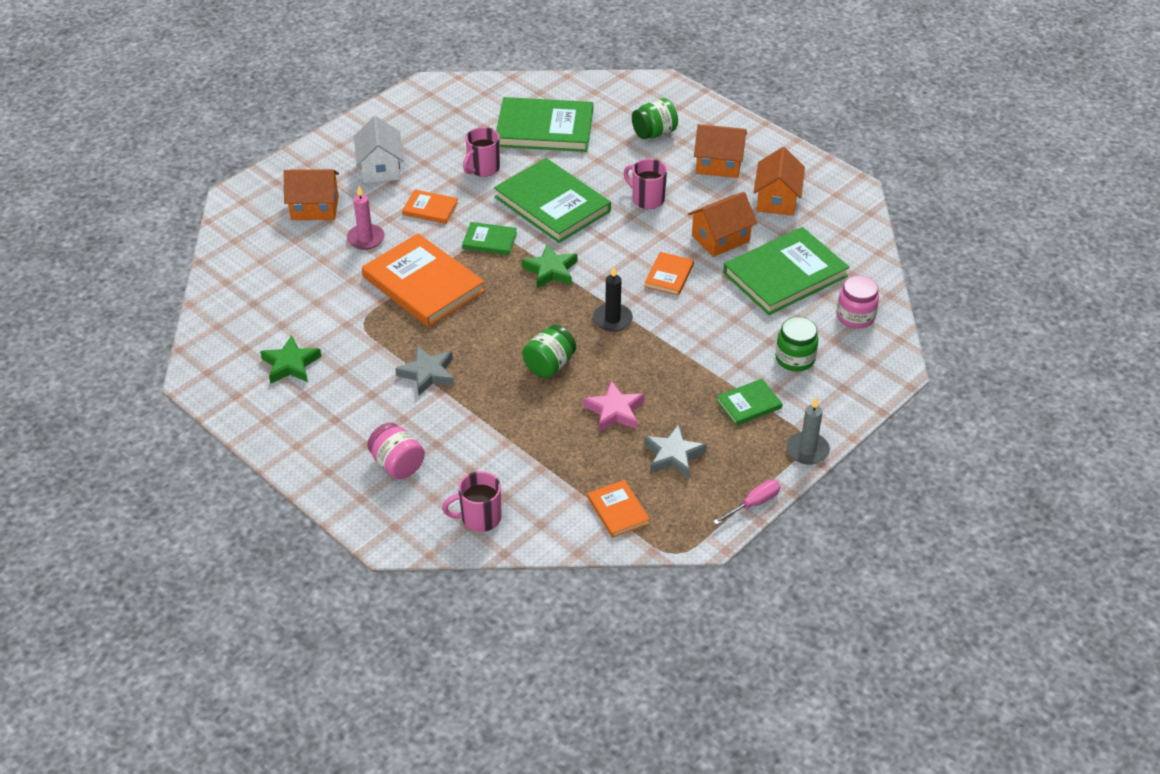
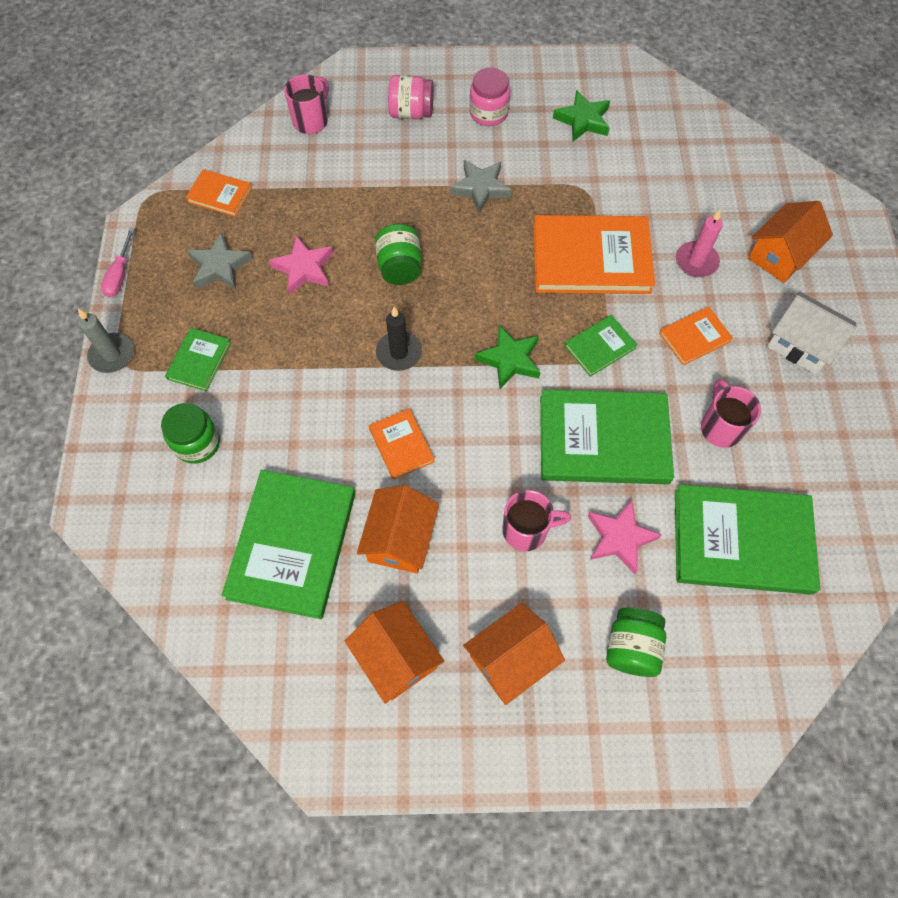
camera: 135 degrees right, 20 degrees up
green book [496,97,593,152] -> green book turned 45 degrees clockwise [675,484,820,595]
pink jar [837,275,879,329] -> pink jar moved to [469,68,510,126]
none -> pink star [587,500,661,574]

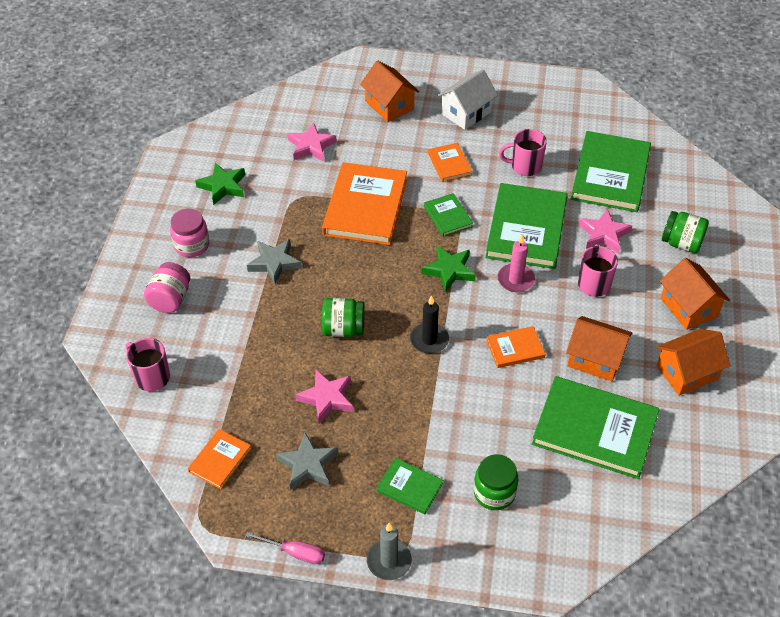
camera: 80 degrees left, 15 degrees down
pink candle [676,209,723,277] -> pink candle moved to [498,235,535,292]
none -> pink star [287,123,337,162]

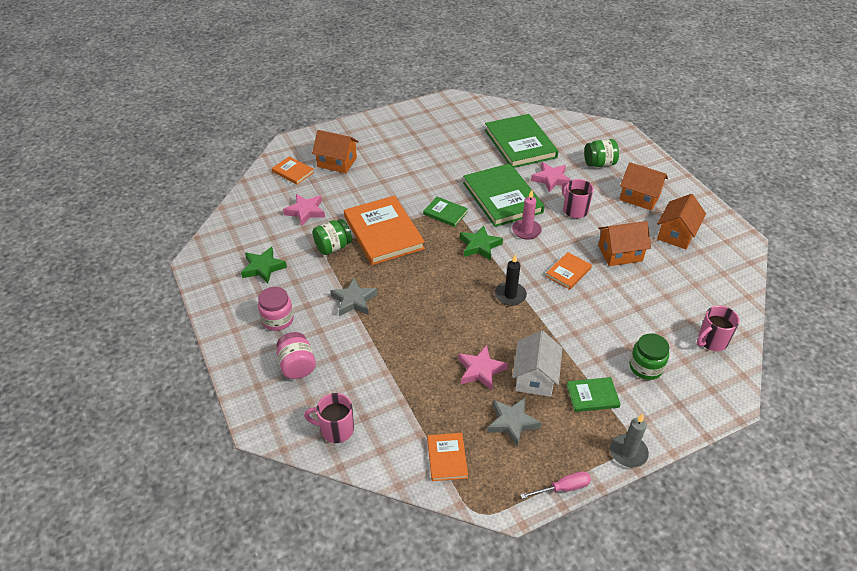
camera: 35 degrees left, 5 degrees down
green jar [322,298,365,337] -> green jar moved to [312,219,352,255]
orange book [428,143,473,182] -> orange book moved to [272,156,314,185]
white house [437,69,498,130] -> white house moved to [512,330,563,397]
pink mug [499,129,547,176] -> pink mug moved to [697,306,740,351]
green book [532,376,659,479] -> none

